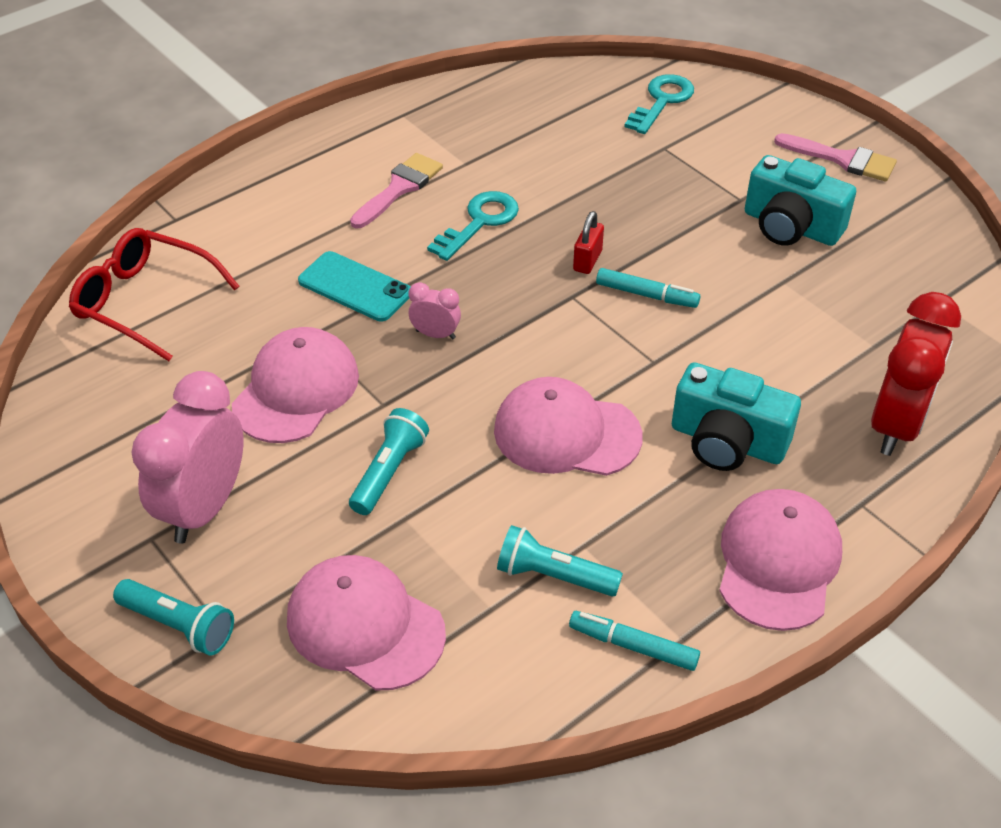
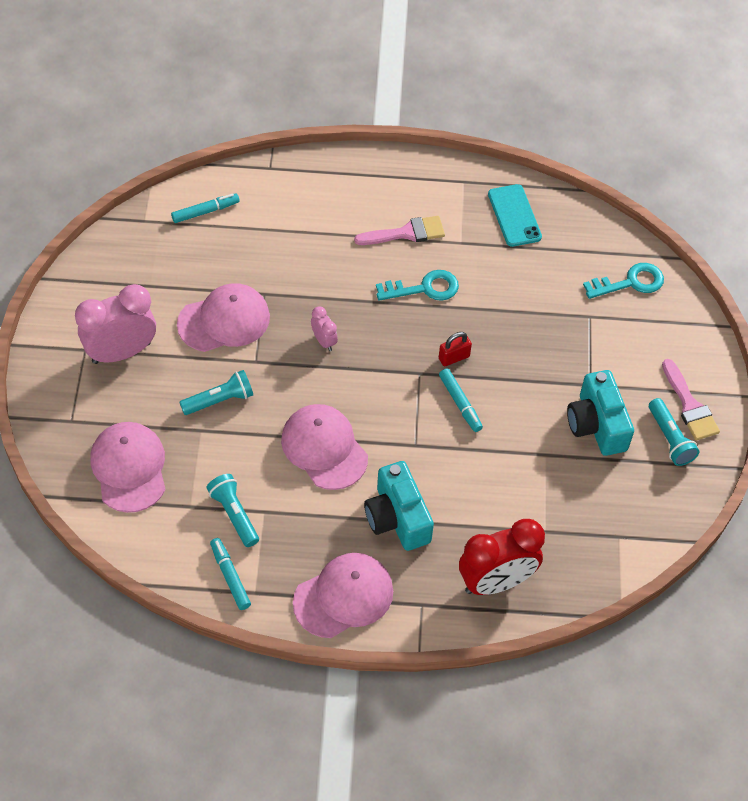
camera: 40 degrees right, 10 degrees up
red glasses [69,228,240,361] -> turquoise marker [171,193,240,223]
turquoise flashlight [113,579,234,656] -> turquoise flashlight moved to [649,398,699,466]
turquoise phone [298,251,411,321] -> turquoise phone moved to [488,184,542,247]

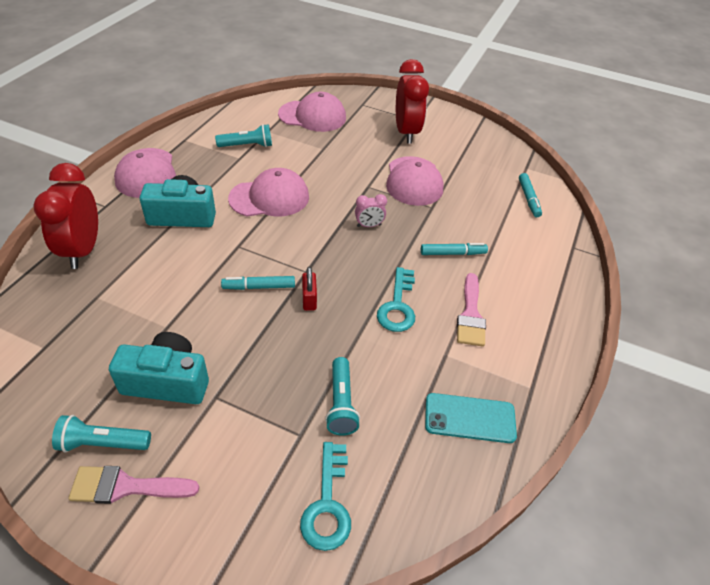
camera: 110 degrees right, 10 degrees down
pink clock [75,284,156,364] -> red clock [396,59,429,144]
turquoise flashlight [179,370,253,415] -> turquoise flashlight moved to [325,357,360,436]
turquoise marker [210,538,251,610] -> turquoise marker moved to [421,243,488,255]

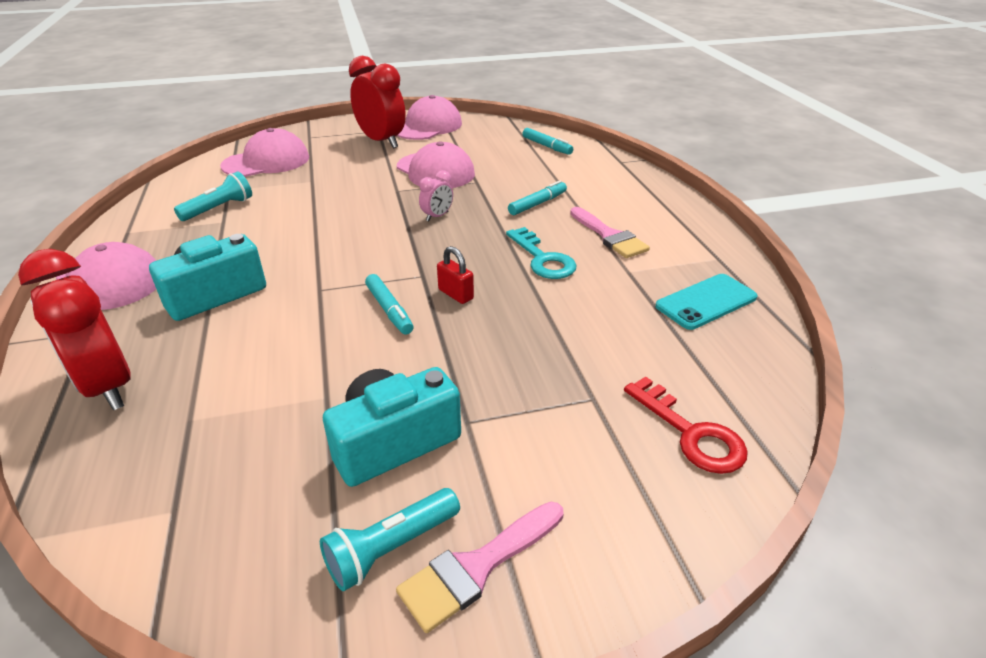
camera: 35 degrees left, 10 degrees down
turquoise marker [221,276,295,290] -> turquoise marker turned 75 degrees counterclockwise [365,274,414,335]
pink cap [228,168,309,217] -> pink cap moved to [397,95,462,140]
turquoise key [300,442,351,551] -> red key [624,376,748,474]
turquoise flashlight [325,357,360,436] -> none

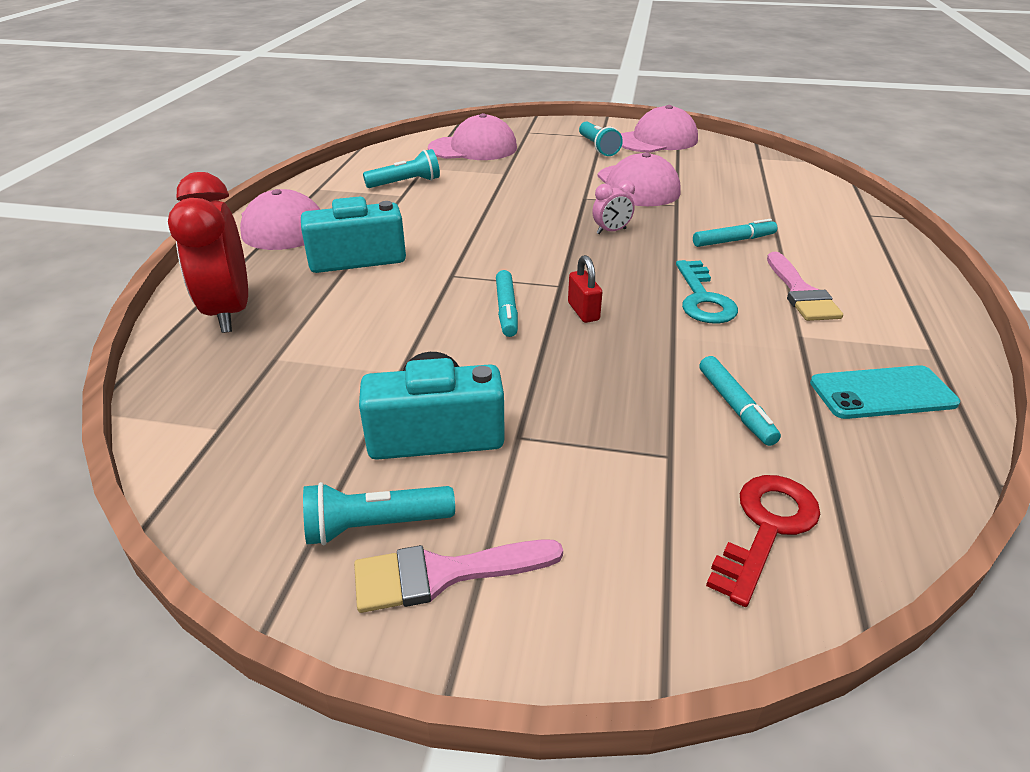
camera: 25 degrees right, 0 degrees up
red clock [349,56,406,148] -> turquoise flashlight [579,122,623,156]
turquoise marker [522,128,573,155] -> turquoise marker moved to [699,356,781,446]
red key [624,376,748,474] -> red key turned 135 degrees counterclockwise [706,475,820,607]

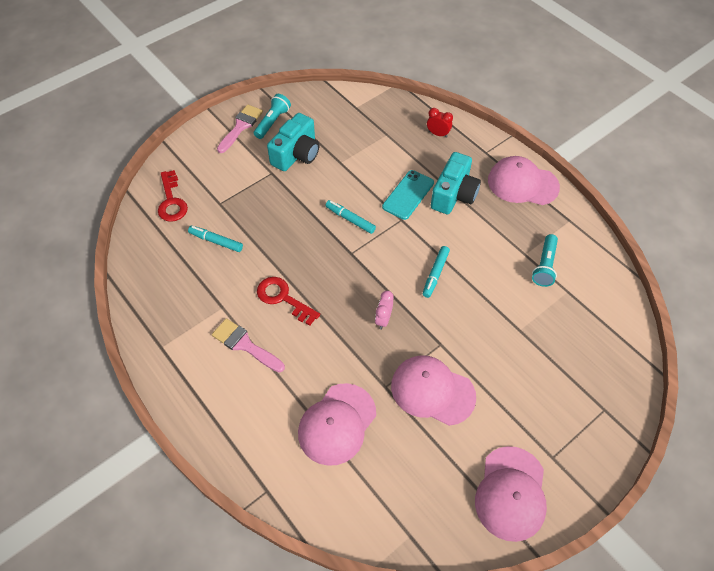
camera: 130 degrees right, 20 degrees up
red clock [168,172,248,333] -> red clock [427,108,453,138], size x0.47
pink cap [428,113,517,160] -> pink cap moved to [298,383,376,466]
red padlock [568,255,602,323] -> none
turquoise flashlight [579,122,623,156] -> none
turquoise key [676,260,738,324] -> red key [257,277,320,326]
turquoise marker [693,219,777,247] -> turquoise marker moved to [423,246,450,298]
turquoise phone [810,365,960,419] -> turquoise phone moved to [382,170,434,220]

